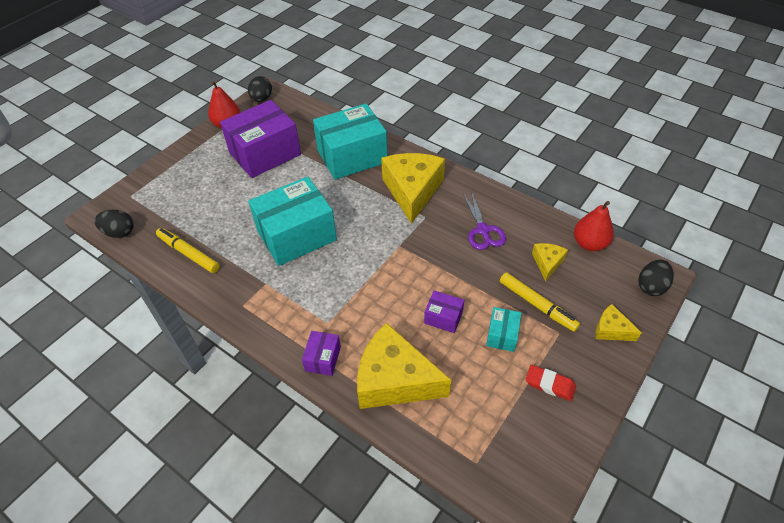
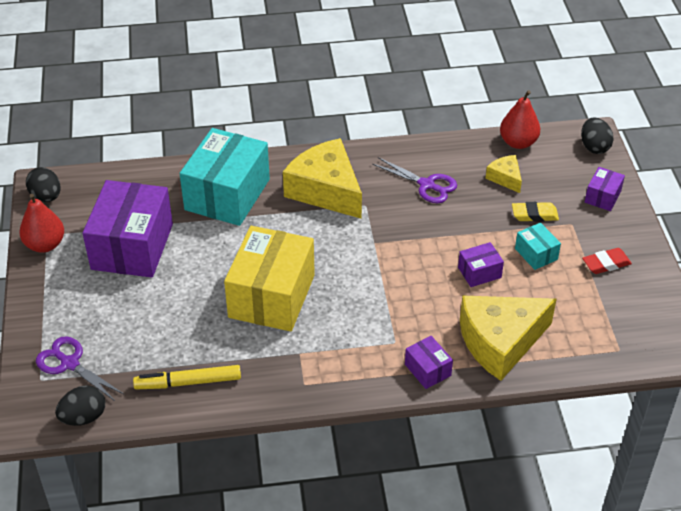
camera: 45 degrees left, 5 degrees down
turquoise box [248,177,337,266] -> yellow box [224,226,315,331]
yellow marker [500,272,580,332] -> yellow eraser [512,202,559,222]
yellow cheese [595,304,642,341] -> purple box [585,167,625,211]
none -> purple scissors [36,336,124,401]

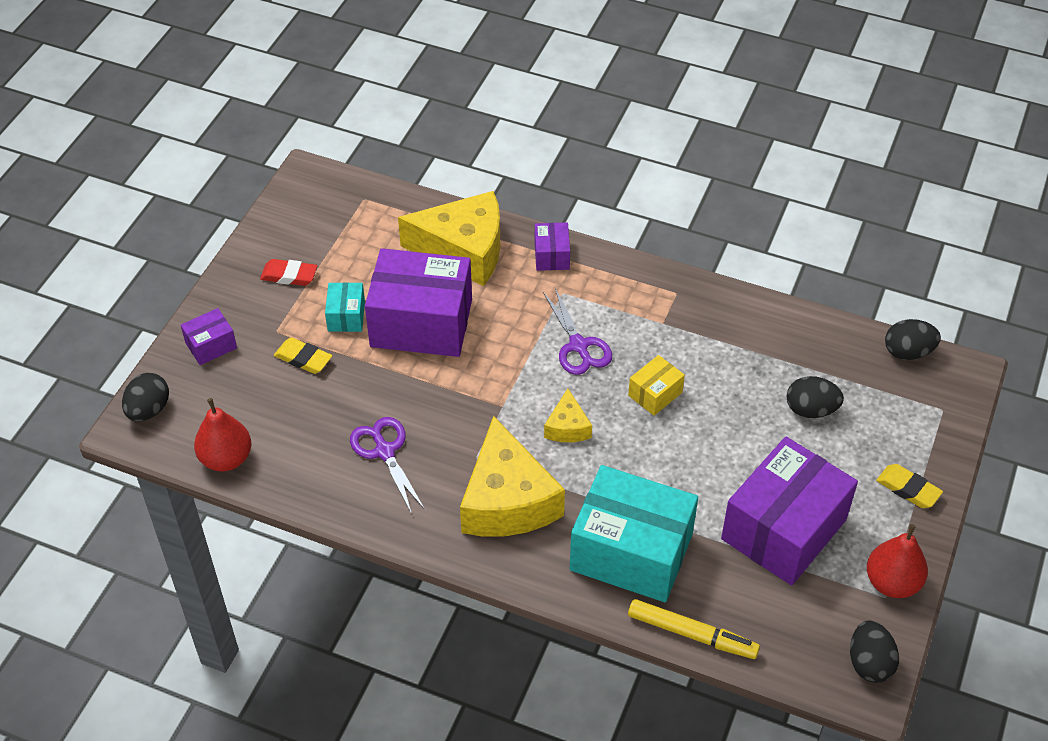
camera: 150 degrees left, 5 degrees up
purple scissors [36,336,124,401] -> purple scissors moved to [543,288,612,375]
yellow marker [133,365,241,389] -> yellow marker moved to [628,599,760,659]
turquoise box [180,128,270,226] -> turquoise box turned 60 degrees clockwise [570,465,698,602]
yellow box [224,226,315,331] -> yellow box [628,355,685,416], size x0.45
purple box [458,242,504,287] -> purple box [365,248,472,357], size x2.23
yellow cheese [485,155,522,193] -> yellow cheese moved to [544,389,592,442]
none -> black egg [787,376,844,418]
none -> yellow eraser [876,464,943,508]

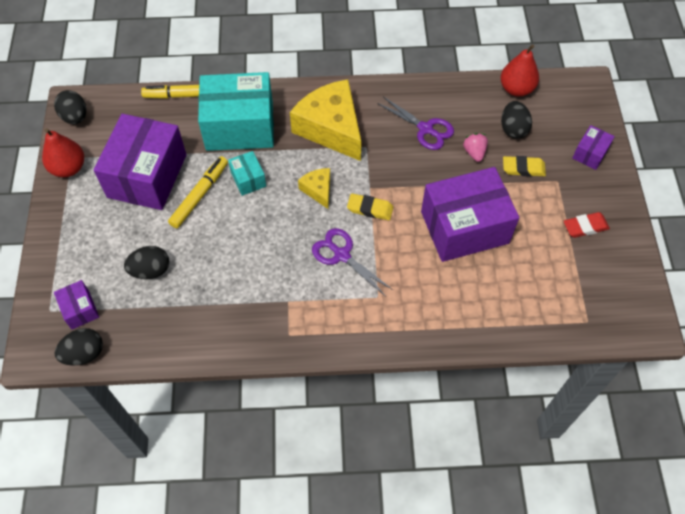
camera: 155 degrees right, 10 degrees up
black egg [122,373,169,421] -> black egg moved to [501,101,532,139]
turquoise box [325,282,365,332] -> turquoise box moved to [228,151,266,196]
yellow cheese [398,191,500,286] -> none
purple box [535,223,570,271] -> purple box moved to [54,280,99,329]
yellow box [628,355,685,416] -> none
yellow eraser [876,464,943,508] -> yellow eraser moved to [347,193,393,220]
none -> yellow marker [168,156,228,228]
none -> pink strawberry [463,133,488,162]

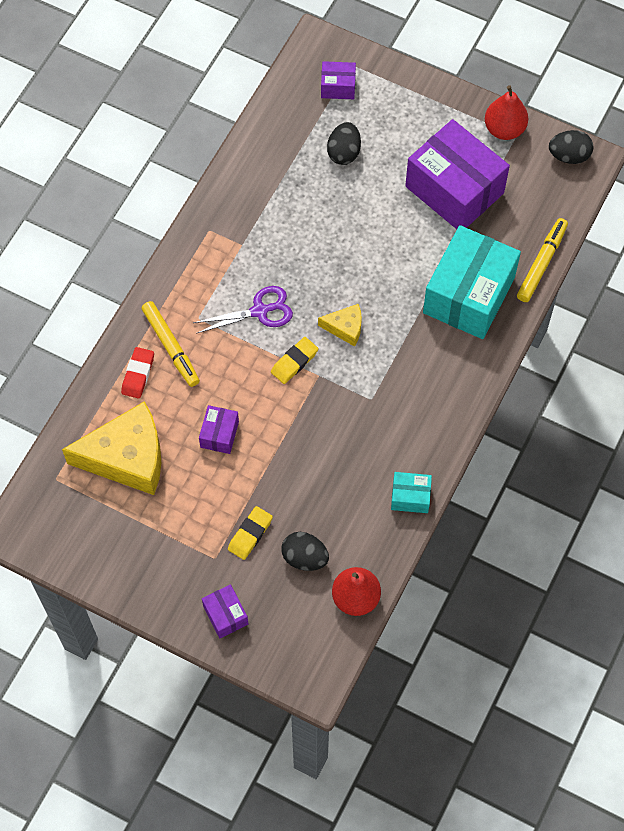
camera: 120 degrees right, 5 degrees up
black egg [55,328,103,366] -> none
yellow marker [168,156,228,228] -> yellow marker moved to [141,301,200,387]
turquoise box [228,151,266,196] -> turquoise box moved to [391,472,432,513]
yellow cheese [290,79,362,161] -> yellow cheese moved to [62,401,161,495]
purple scissors [377,97,454,150] -> none
purple box [421,167,519,262] -> purple box [199,405,239,454], size x0.45
pink strawberry [463,133,488,162] -> none
red eraser [564,212,610,238] -> red eraser moved to [121,347,154,399]

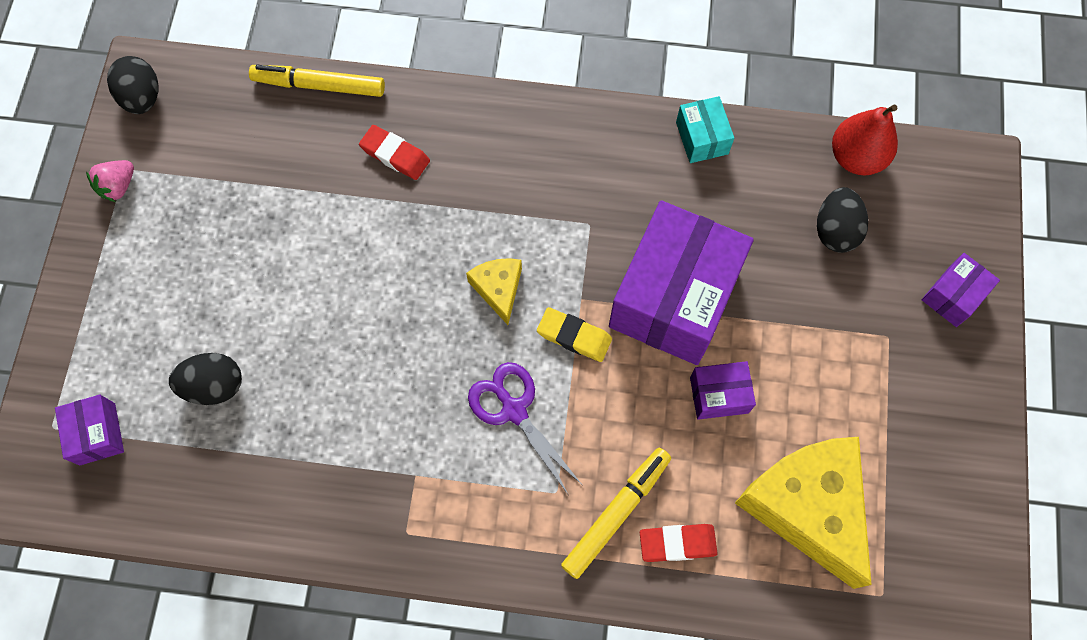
camera: 110 degrees left, 5 degrees up
yellow eraser [228,506,273,560] -> none
purple box [405,119,510,229] -> purple box moved to [609,200,754,365]
turquoise box [423,225,521,339] -> red eraser [359,125,430,180]
red pear [485,85,528,140] -> pink strawberry [86,160,134,202]

